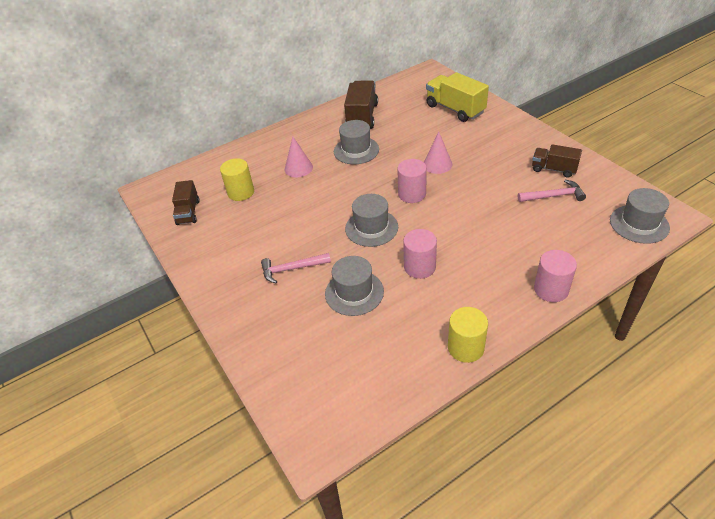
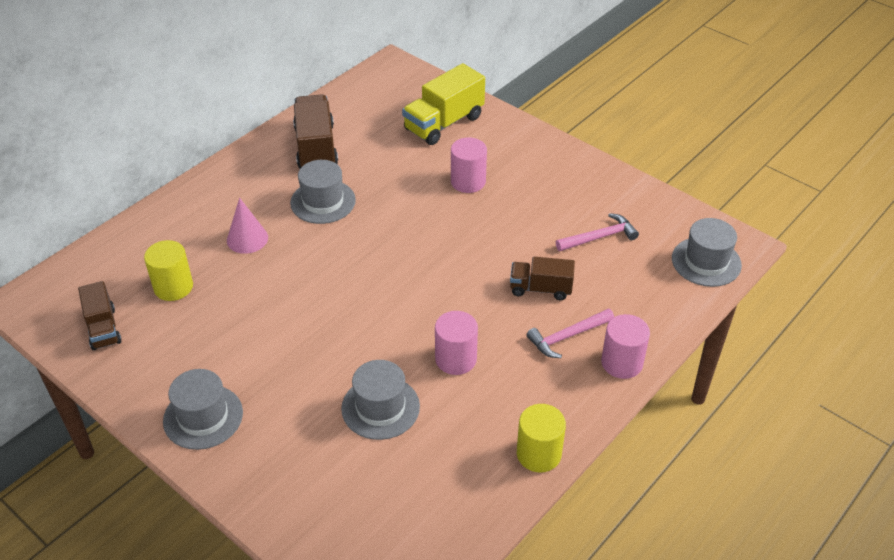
camera: 20 degrees left, 0 degrees up
pink hammer [261,253,331,283] -> pink hammer moved to [527,309,614,358]
grey hat [345,194,398,247] -> grey hat moved to [163,369,243,450]
pink cylinder [397,159,427,203] -> pink cylinder moved to [451,138,487,193]
pink cone [424,132,453,174] -> none
yellow truck [426,72,489,122] -> yellow truck turned 75 degrees counterclockwise [402,63,485,145]
brown truck [532,144,582,178] -> brown truck moved to [510,257,575,300]

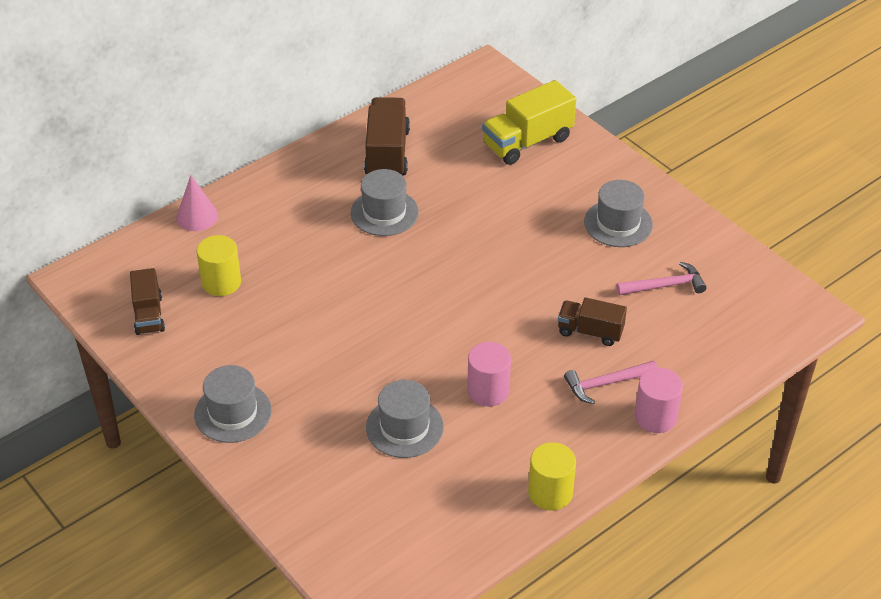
camera: 10 degrees right, 0 degrees up
pink cone [227,198,268,254] -> pink cone moved to [176,175,218,231]
pink cylinder [451,138,487,193] -> none
grey hat [672,218,742,287] -> grey hat moved to [584,180,653,247]

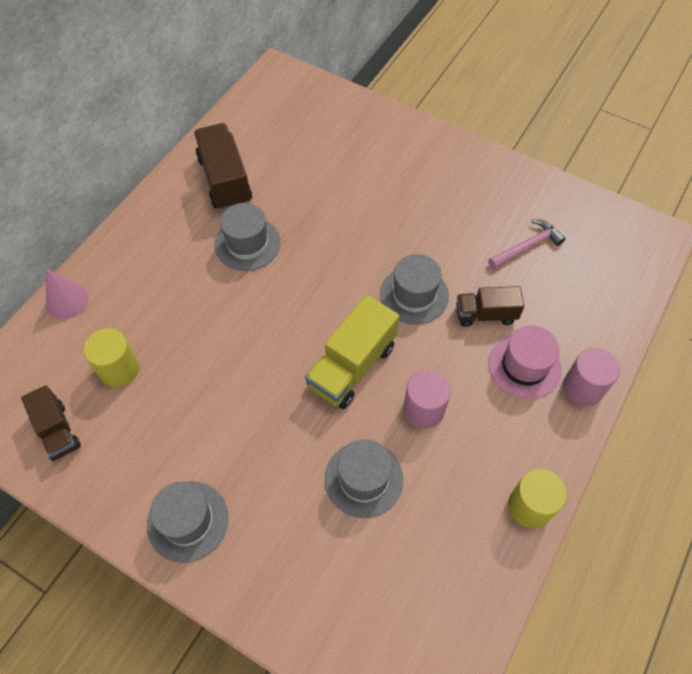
camera: 20 degrees left, 15 degrees up
yellow truck [482,80,576,165] -> yellow truck moved to [305,295,399,409]
pink hammer [564,361,658,404] -> pink hat [488,325,562,399]
grey hat [584,180,653,247] -> grey hat moved to [380,254,449,324]

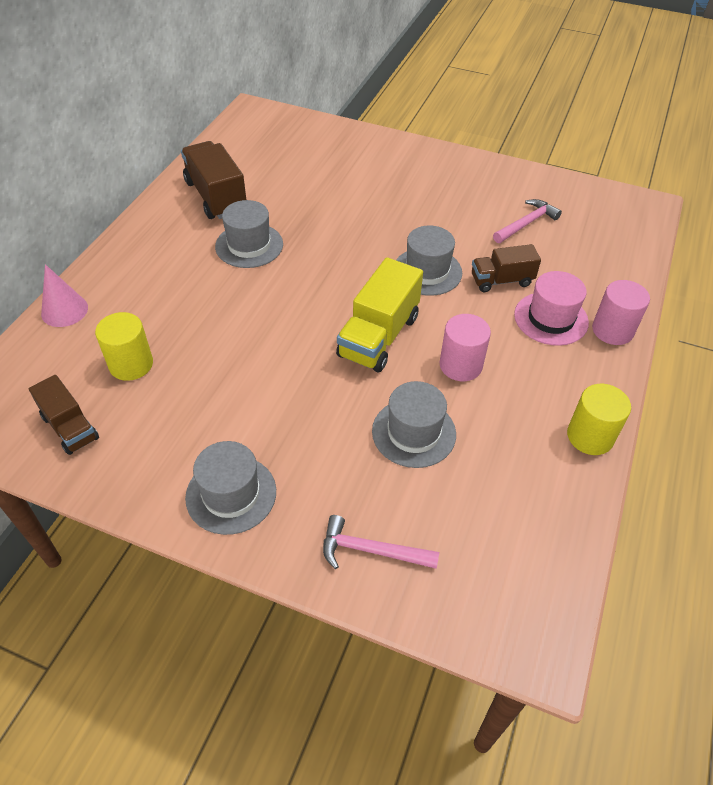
camera: 10 degrees left, 10 degrees down
none -> pink hammer [323,515,439,569]

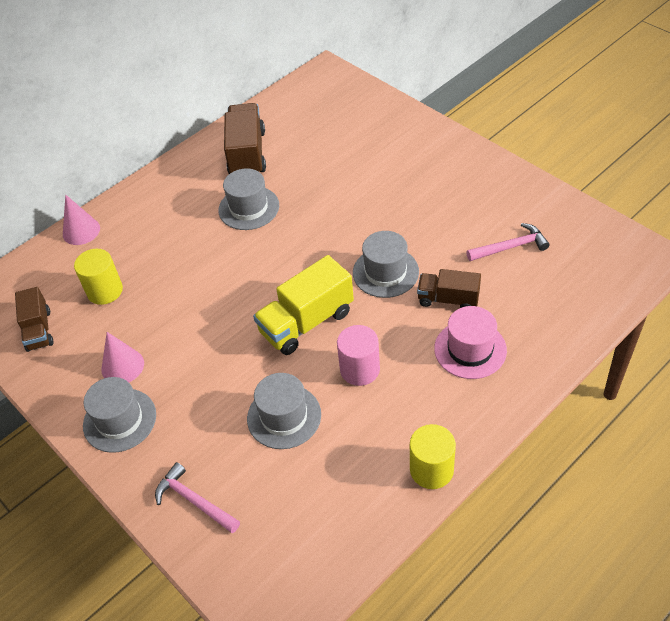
camera: 30 degrees right, 0 degrees up
pink cylinder [592,280,650,345] -> none
none -> pink cone [101,332,144,382]

